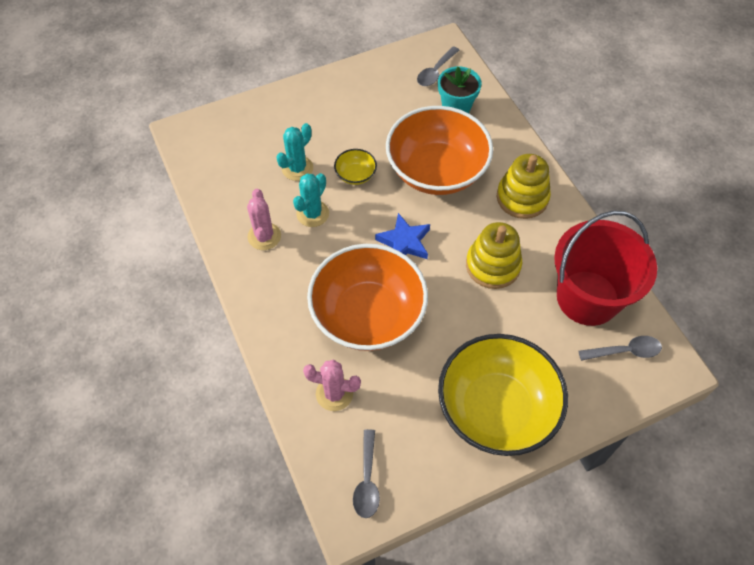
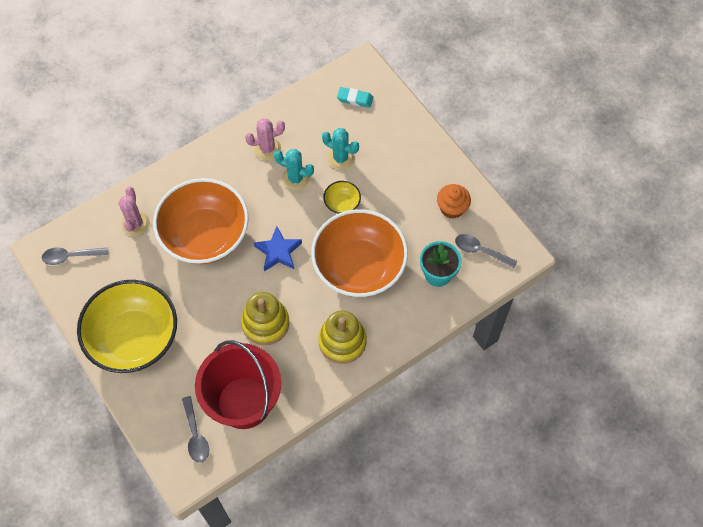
camera: 80 degrees right, 5 degrees up
none -> turquoise eraser [337,87,373,108]
none -> orange cupcake [437,184,471,219]

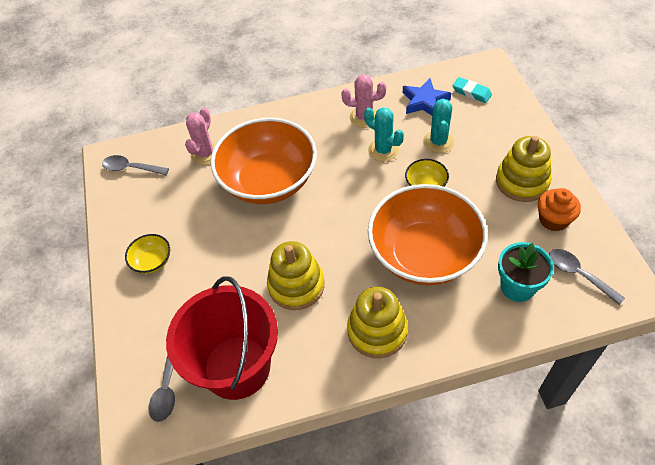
camera: 25 degrees right, 10 degrees down
yellow bowl [77,280,177,373] -> yellow bowl [125,234,170,274], size x0.41
blue star [254,226,302,272] -> blue star moved to [403,78,451,115]
turquoise cactus [322,128,359,170] -> turquoise cactus turned 45 degrees clockwise [423,99,454,153]
none -> yellow stacking toy [496,136,551,202]

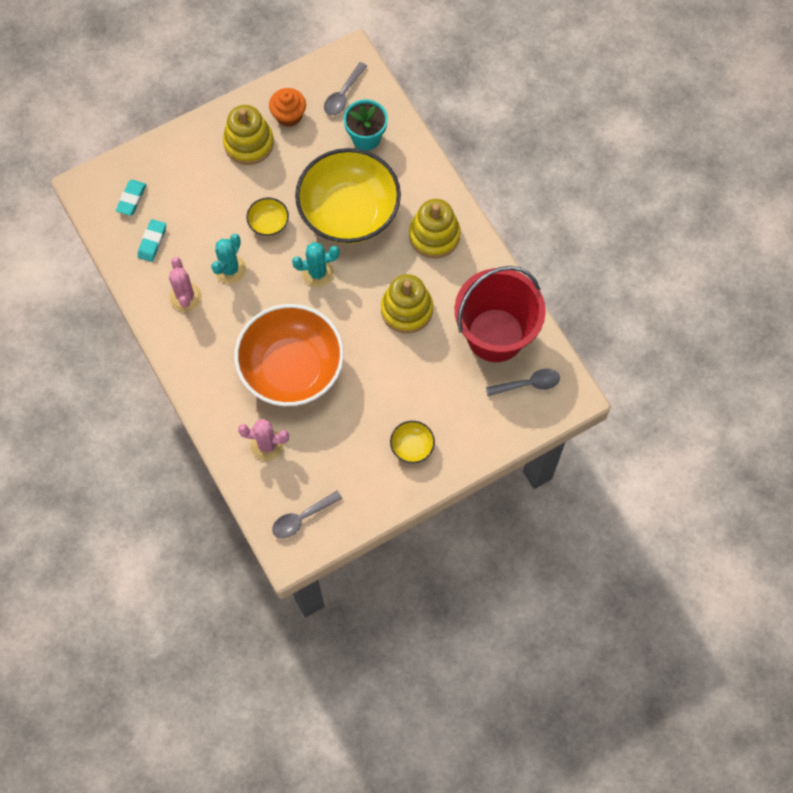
camera: 110 degrees left, 15 degrees up
grey spoon [102,155,169,175] -> grey spoon turned 60 degrees clockwise [272,491,342,538]
orange bowl [368,184,488,285] -> yellow bowl [295,148,401,244]
blue star [403,78,451,115] -> turquoise eraser [137,219,166,262]
turquoise cactus [423,99,454,153] -> turquoise cactus moved to [292,242,340,287]

